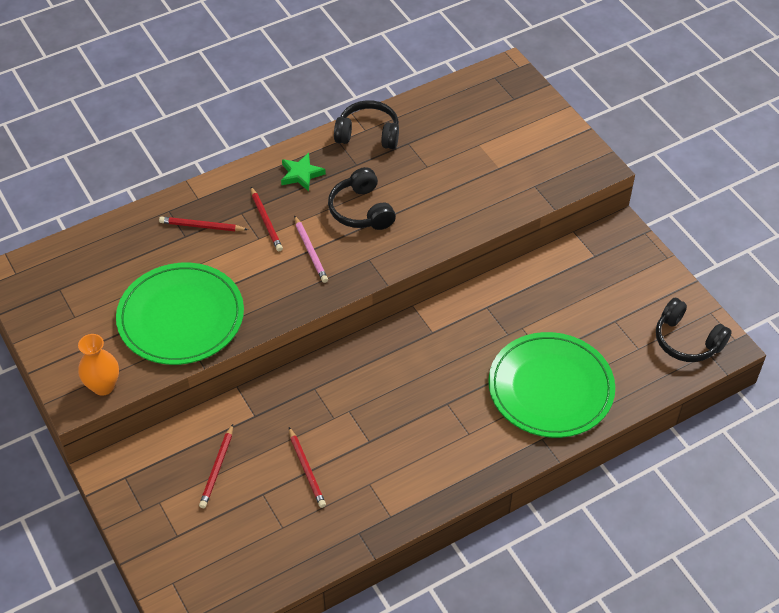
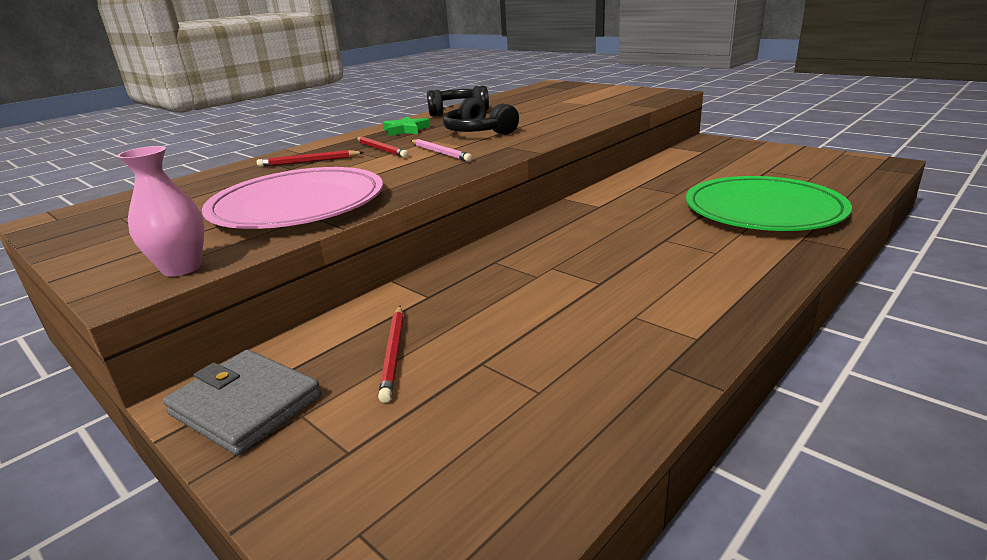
camera: 15 degrees left, 25 degrees down
orange vase [78,334,119,396] -> pink vase [117,146,205,276]
green plate [116,263,244,365] -> pink plate [202,167,383,229]
red pencil [289,427,326,508] -> none
black headphones [656,298,732,362] -> none
none -> grey wallet [163,350,321,455]

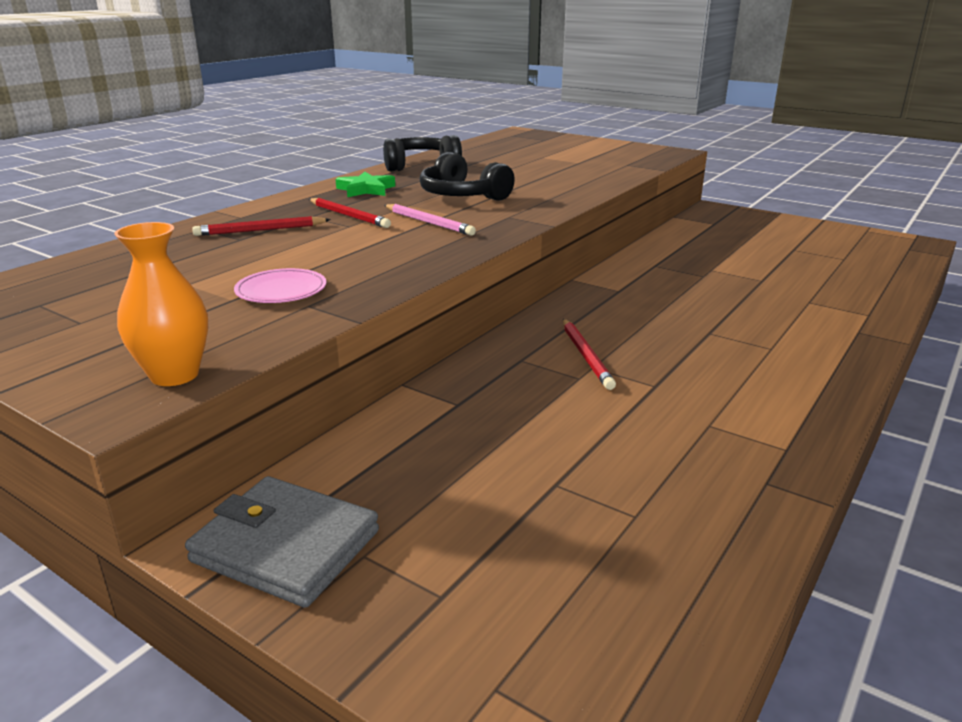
camera: 10 degrees left, 0 degrees up
pink vase [117,146,205,276] -> orange vase [114,222,208,386]
pink plate [202,167,383,229] -> pink plate [234,268,326,303], size x0.41
red pencil [378,306,404,403] -> red pencil moved to [563,319,616,390]
green plate [686,176,852,231] -> none

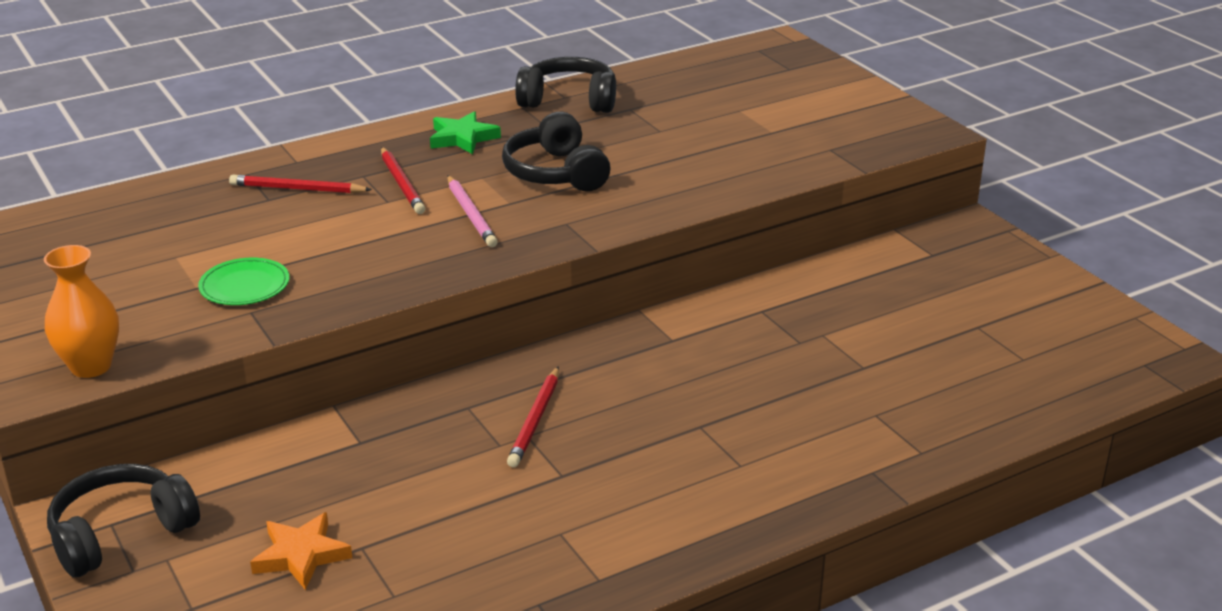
camera: 25 degrees right, 5 degrees up
grey wallet [185,476,379,608] -> black headphones [47,464,200,577]
pink plate [234,268,326,303] -> green plate [198,258,289,305]
none -> orange star [250,512,352,590]

